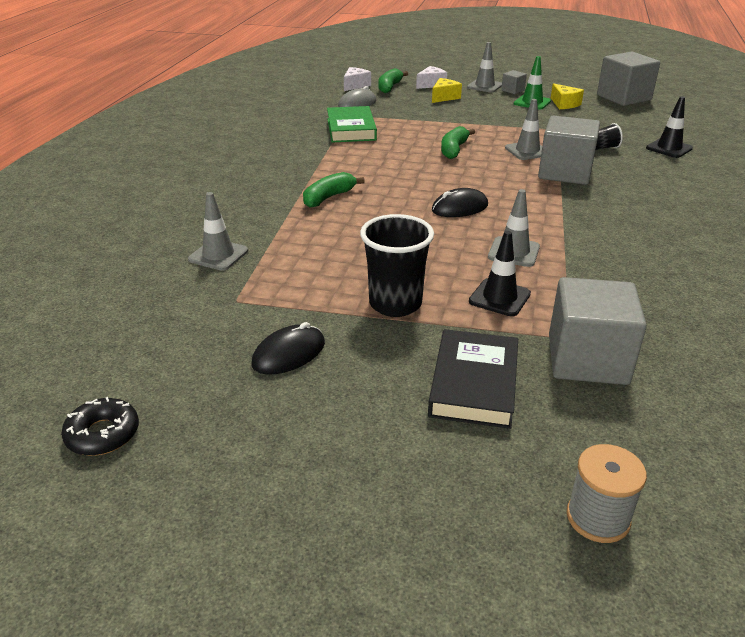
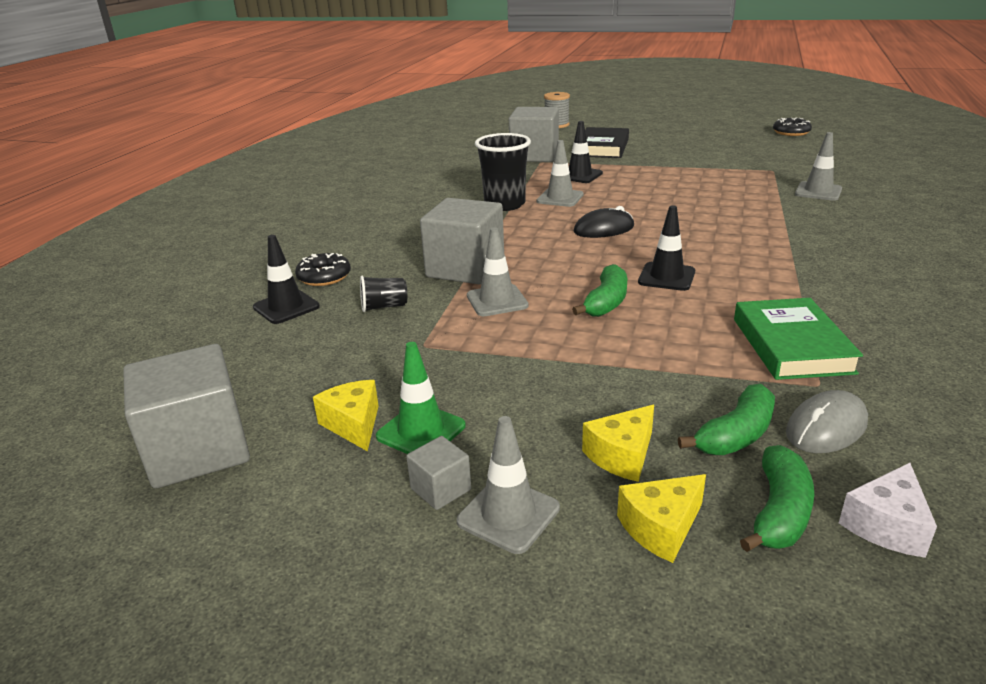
camera: 175 degrees left, 5 degrees down
black mouse [251,322,325,375] -> none
green banana [303,172,365,208] -> green banana moved to [678,383,775,455]
black cup [360,214,434,317] -> black cup moved to [475,133,531,211]
white cheese [416,66,447,89] -> yellow cheese [617,474,706,563]
none -> black donut [295,253,351,286]
none -> black traffic cone [638,205,695,291]

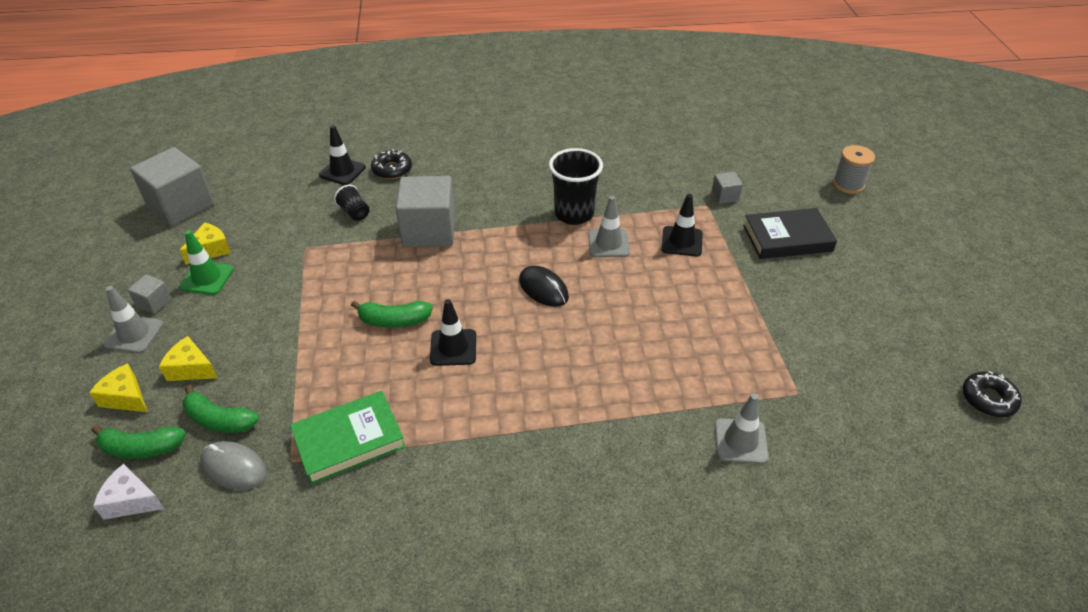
camera: 65 degrees right, 15 degrees up
grey traffic cone [467,227,529,316] -> none
grey cube [509,107,559,162] -> grey cube [712,172,743,204], size x0.45

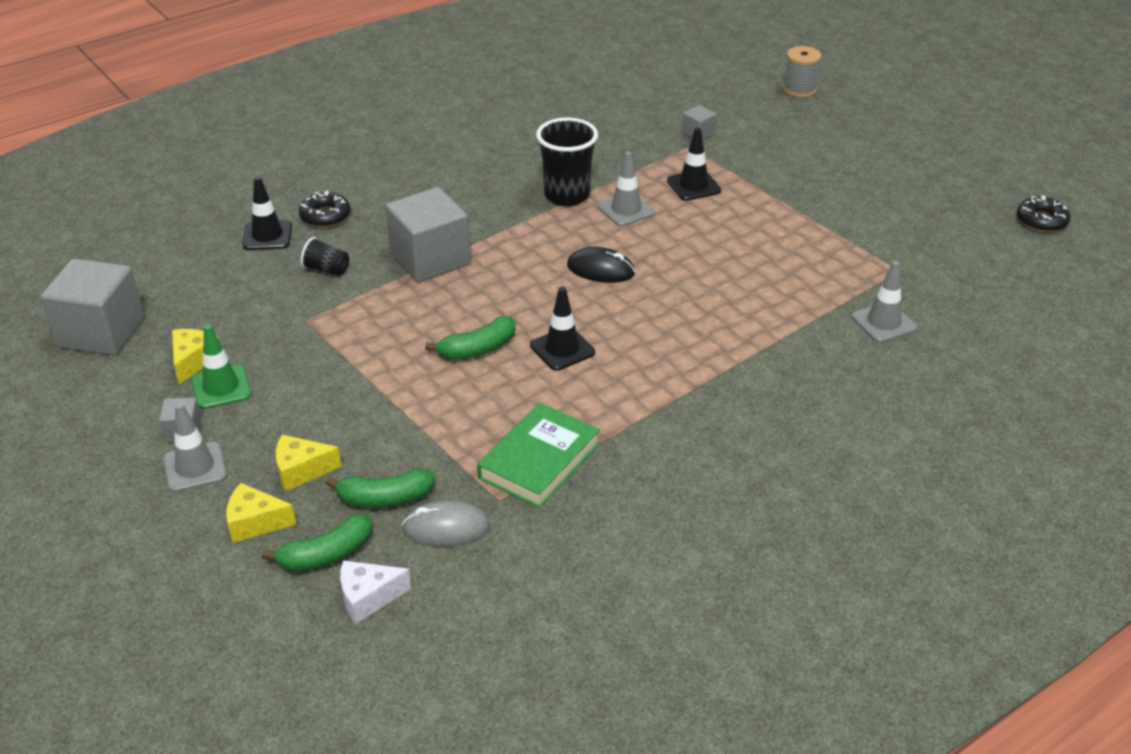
camera: 30 degrees left, 5 degrees down
black book [743,208,837,259] -> none

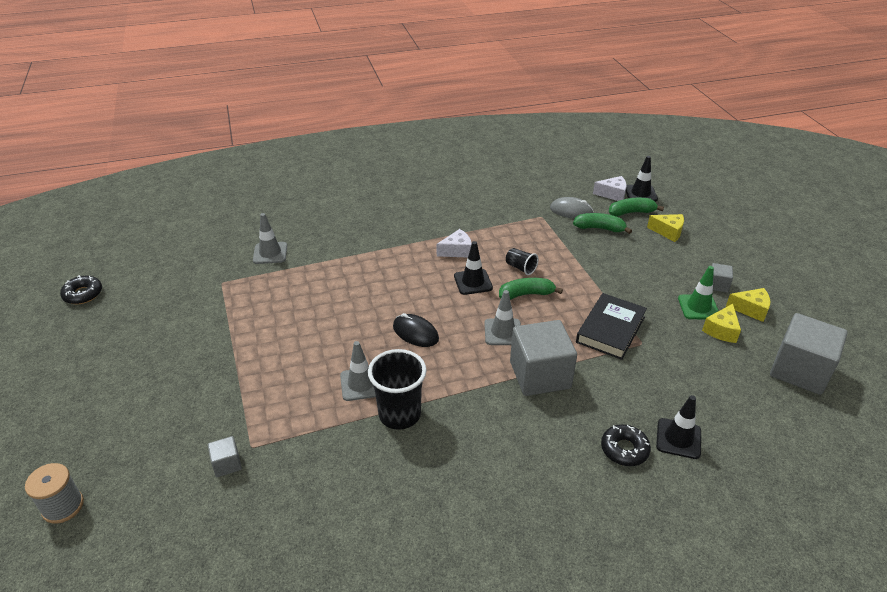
camera: 160 degrees left, 0 degrees up
grey traffic cone [163,403,227,492] -> grey traffic cone moved to [485,290,521,345]
yellow cheese [276,435,342,491] -> yellow cheese moved to [726,288,770,322]
black cup [301,237,349,276] -> black cup moved to [506,248,539,275]
green book [477,403,600,508] -> none
black traffic cone [667,128,721,201] -> black traffic cone moved to [626,156,658,202]
none -> white cheese [437,229,472,257]
none -> black book [576,293,647,360]

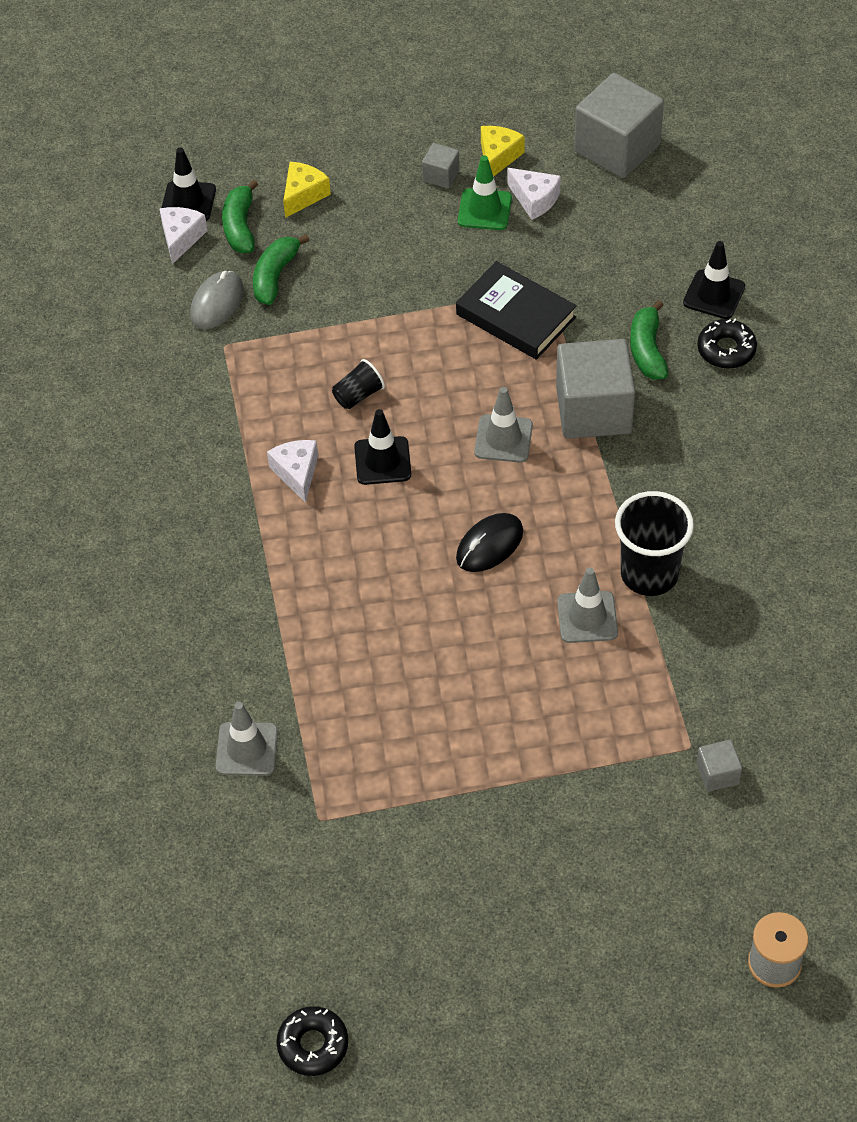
camera: 80 degrees left, 15 degrees up
green banana [499,278,563,300] -> green banana moved to [630,300,668,380]
yellow cheese [702,304,741,343] -> white cheese [507,168,561,220]

